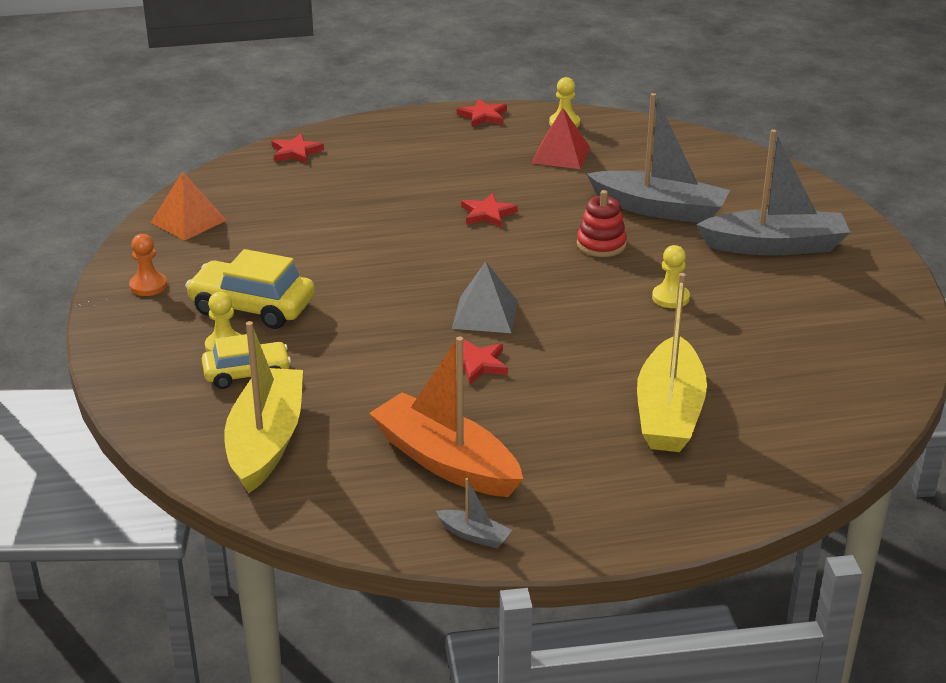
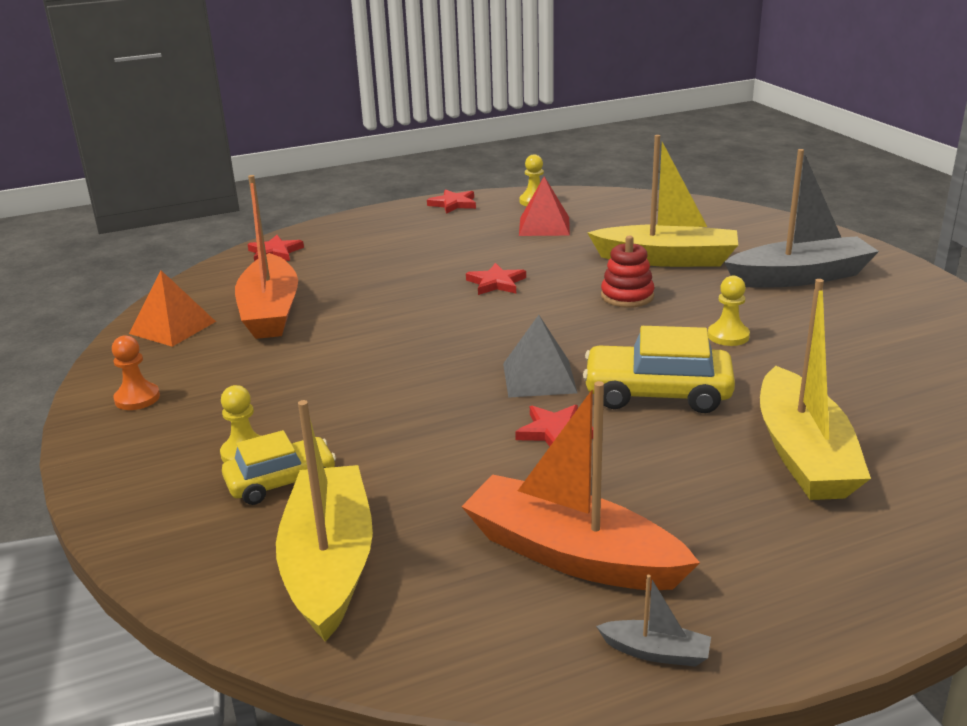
camera: 10 degrees left, 5 degrees down
yellow car [185,249,315,329] -> yellow car moved to [583,326,735,413]
grey boat [587,93,730,223] -> yellow boat [587,135,738,267]
none -> orange boat [235,175,298,339]

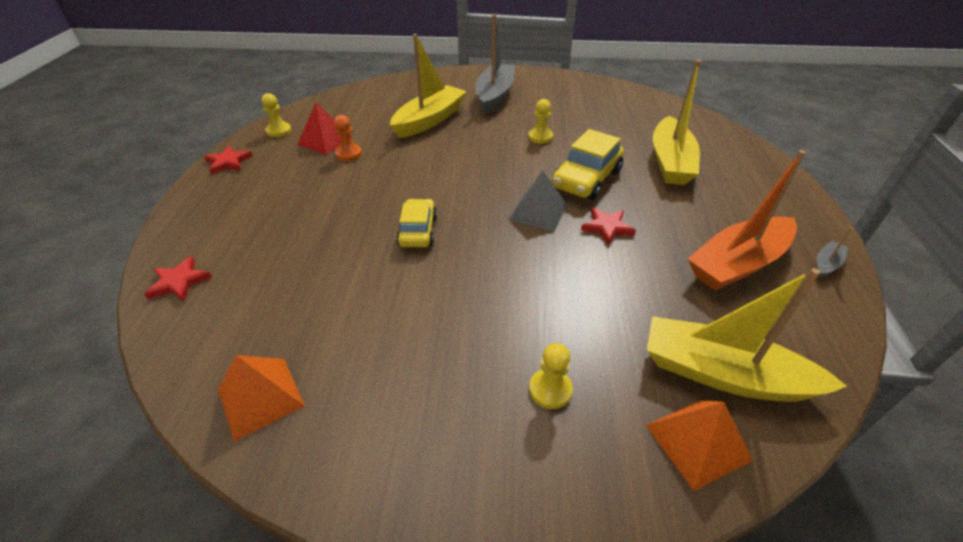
camera: 65 degrees left, 15 degrees up
orange pawn [112,335,160,410] -> orange pawn moved to [334,115,362,161]
yellow car [222,430,336,505] -> yellow car moved to [396,199,437,247]
orange boat [235,175,298,339] -> none
red star [466,263,526,295] -> none
red stacking toy [601,236,654,308] -> none
yellow boat [760,279,871,500] -> yellow boat turned 75 degrees clockwise [653,60,701,185]
none -> orange pyramid [646,400,753,491]

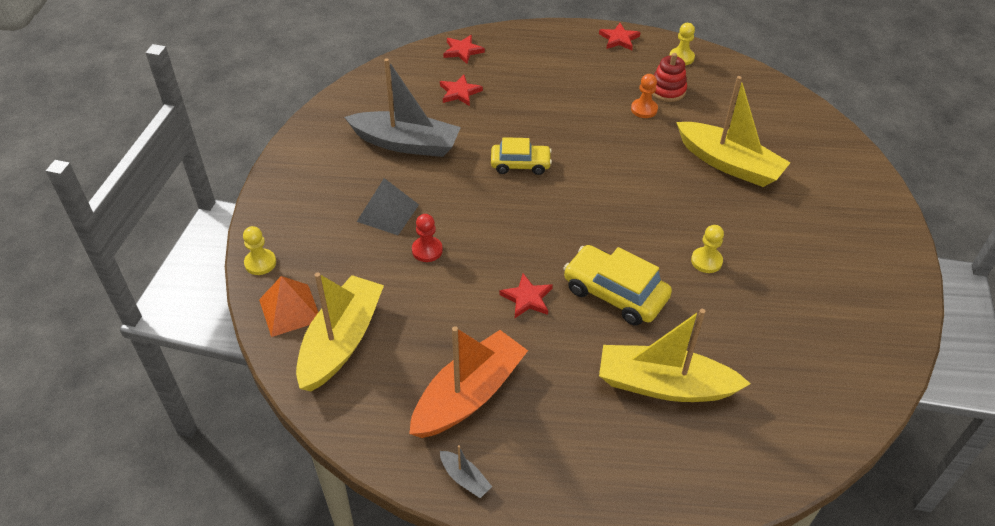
camera: 90 degrees right, 5 degrees up
orange pyramid [218,355,305,442] -> none
red pyramid [297,103,353,155] -> red stacking toy [652,53,687,102]
grey boat [475,14,515,114] -> grey boat moved to [344,58,461,157]
grey pyramid [509,170,567,232] -> grey pyramid moved to [357,178,419,235]
yellow pawn [529,343,573,409] -> yellow pawn moved to [243,226,276,275]
orange boat [688,150,806,290] -> orange boat turned 75 degrees clockwise [409,326,528,438]
none -> red pawn [412,214,443,262]
none -> red star [440,75,483,106]

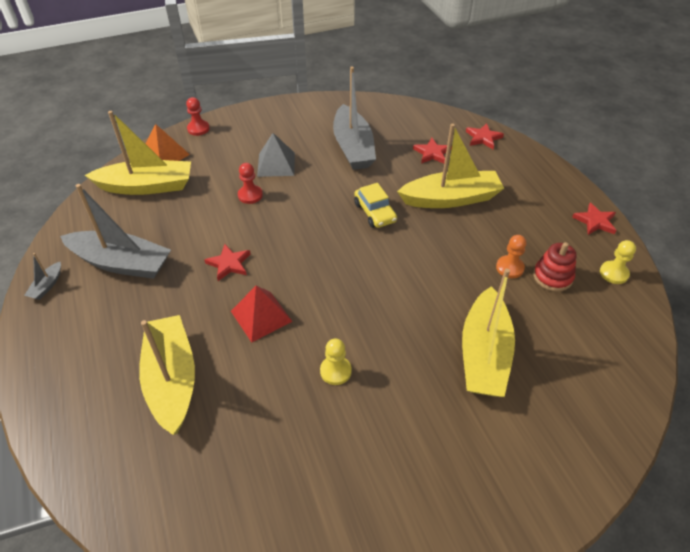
camera: 65 degrees right, 0 degrees up
yellow pawn [243,226,276,275] -> red pawn [186,97,210,136]
orange boat [409,326,528,438] -> grey boat [60,184,171,279]
yellow car [563,245,672,326] -> red pyramid [231,286,293,342]
none -> yellow boat [397,124,504,208]

